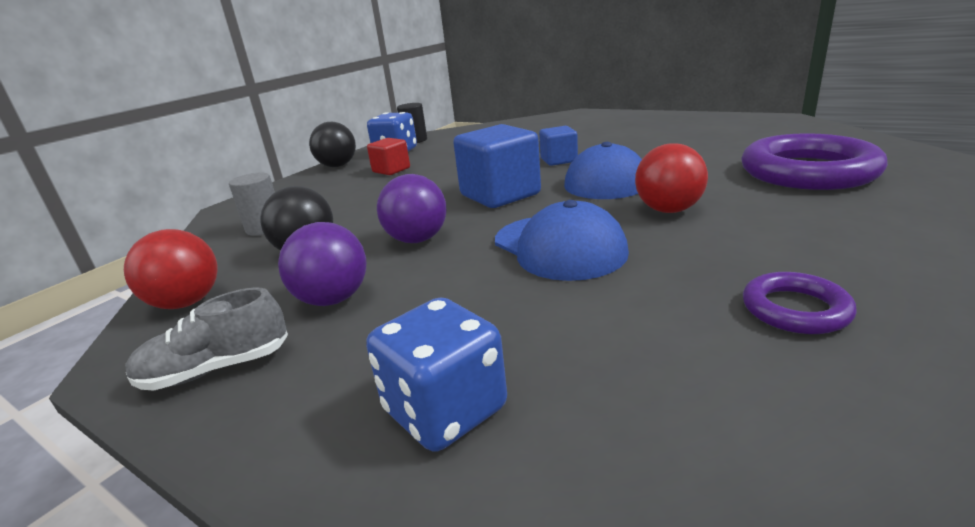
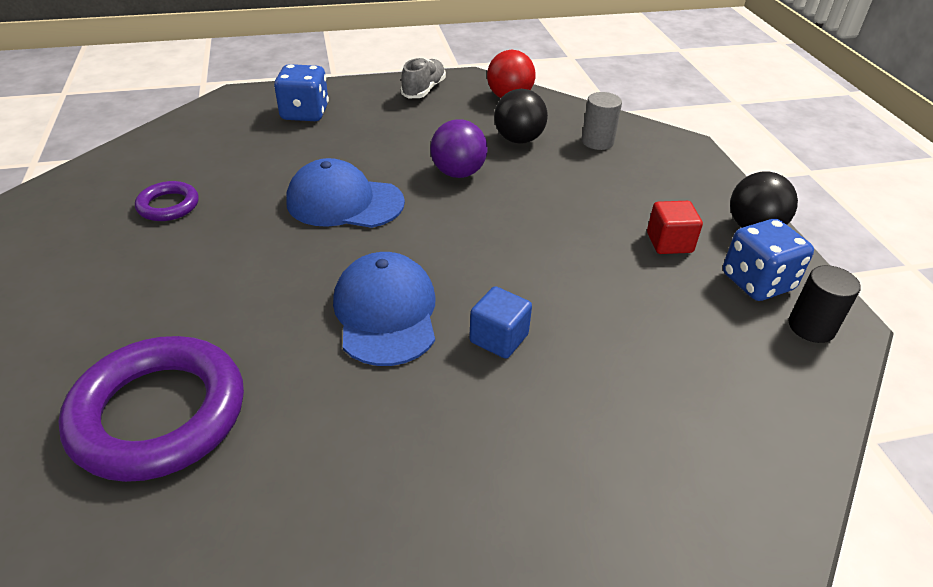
camera: 130 degrees right, 15 degrees up
purple ball [278,222,366,306] -> none
blue cube [453,124,541,208] -> none
red ball [635,143,708,213] -> none

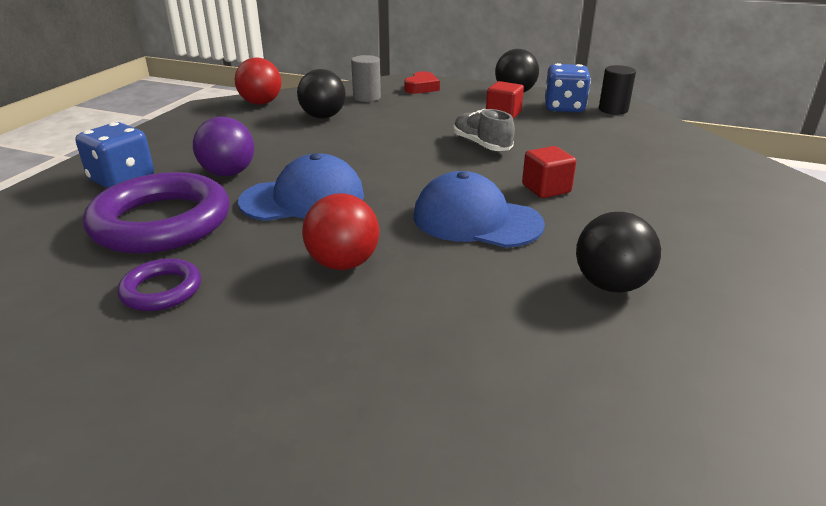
camera: 55 degrees left, 10 degrees down
purple ring [58,336,244,482] -> purple ring moved to [83,172,230,254]
blue cap [286,158,405,228] -> blue cap turned 150 degrees counterclockwise [238,153,364,221]
grey shoe [400,57,446,98] -> grey shoe moved to [453,109,515,151]
purple ball [430,119,488,178] -> purple ball moved to [193,117,254,176]
blue cube [469,286,532,359] -> red cube [522,146,576,198]
none -> red ball [302,194,379,270]
none -> red heart [404,71,440,94]
none -> black ball [576,212,661,293]

